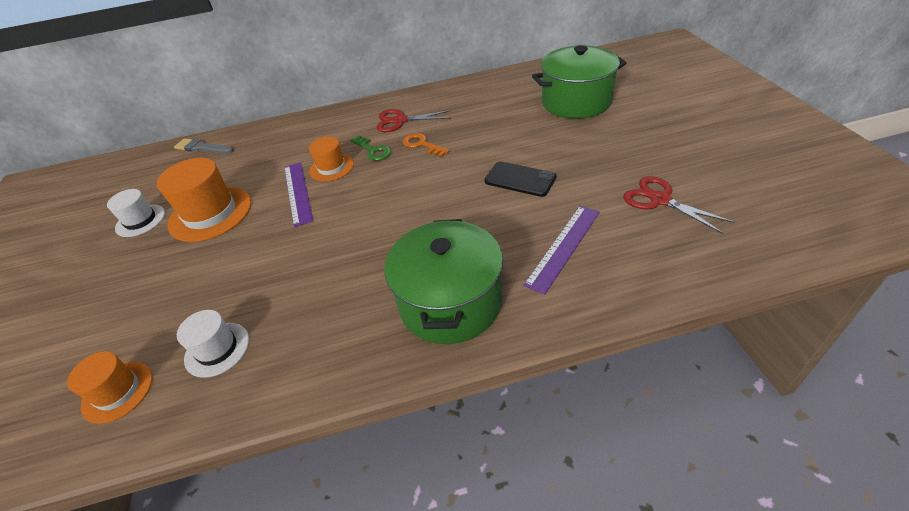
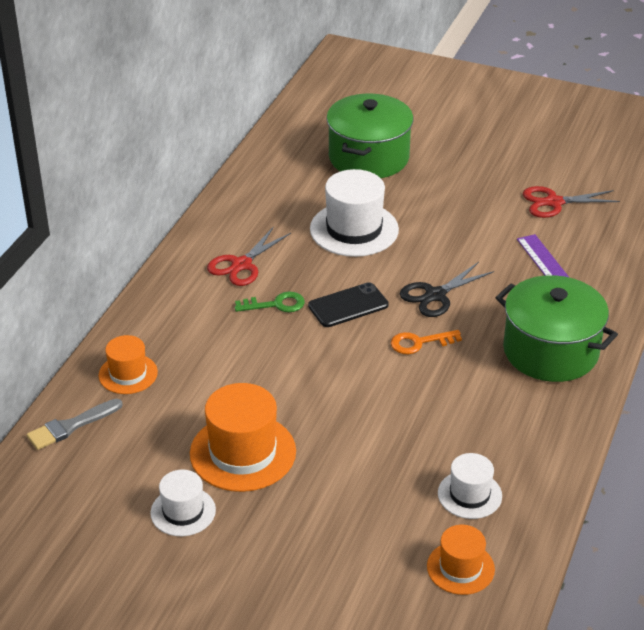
camera: 60 degrees left, 5 degrees down
purple ruler [284,162,313,227] -> none
orange hat [309,137,354,181] -> orange hat moved to [98,335,158,394]
orange key [403,133,450,157] -> orange key moved to [391,330,462,354]
black phone [484,162,556,197] -> black phone moved to [308,282,389,327]
none -> white hat [310,169,399,257]
none -> black scissors [400,262,494,317]

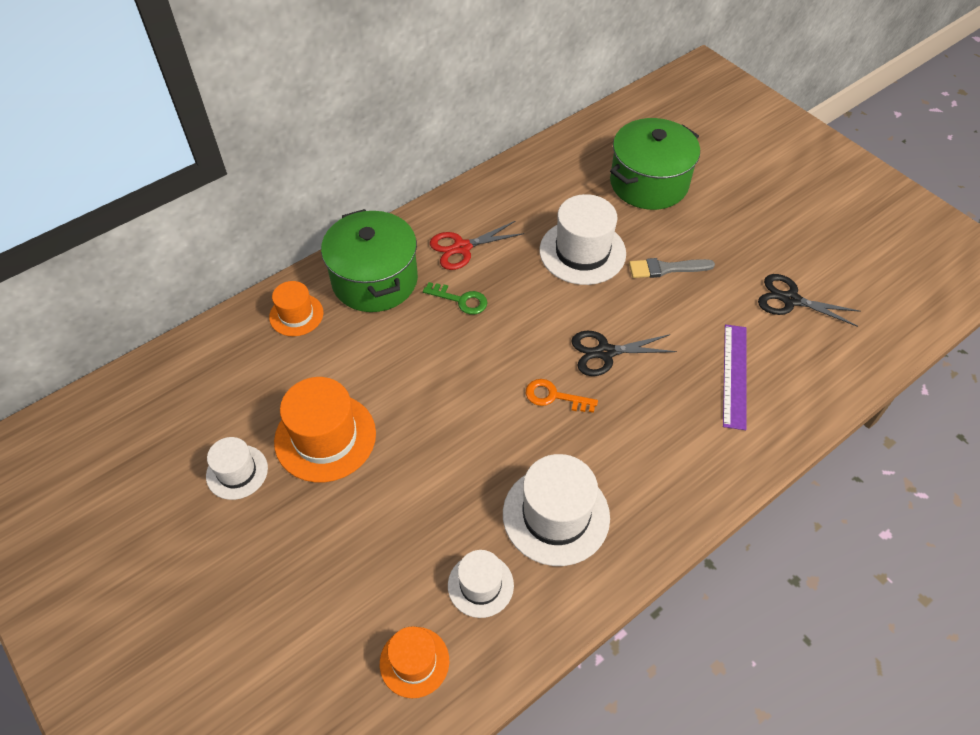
camera: 30 degrees right, 15 degrees up
grey brush [27,399,123,450] -> grey brush moved to [629,258,715,278]
black phone [308,282,389,327] -> none
green pot [495,275,618,382] -> green pot moved to [321,209,418,312]
red scissors [523,186,620,218] -> black scissors [758,274,861,327]
none -> white hat [503,454,610,566]

